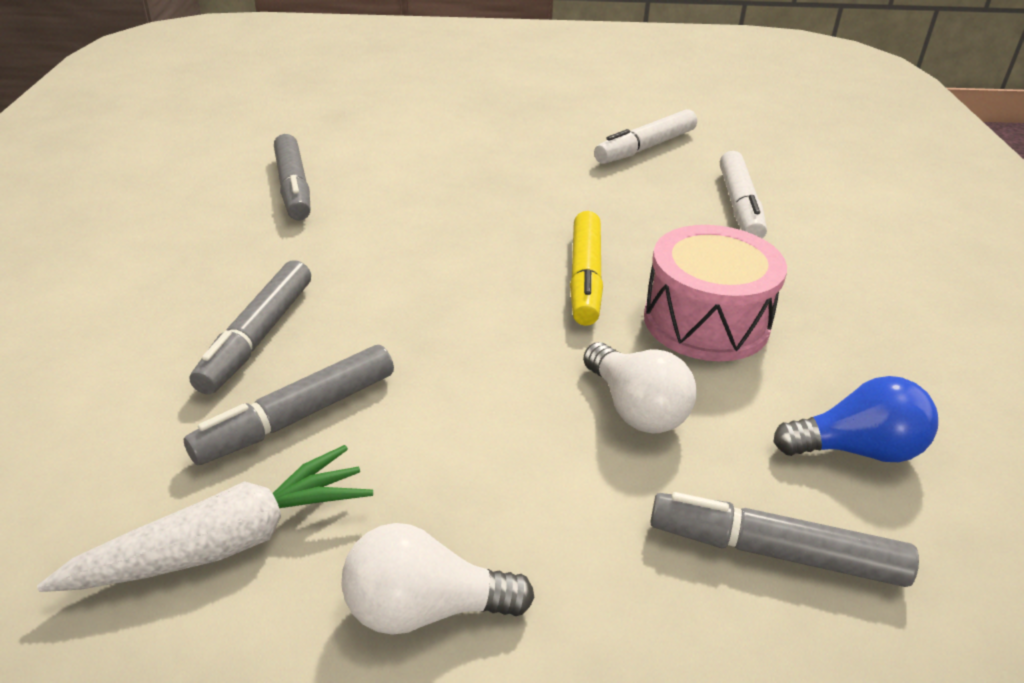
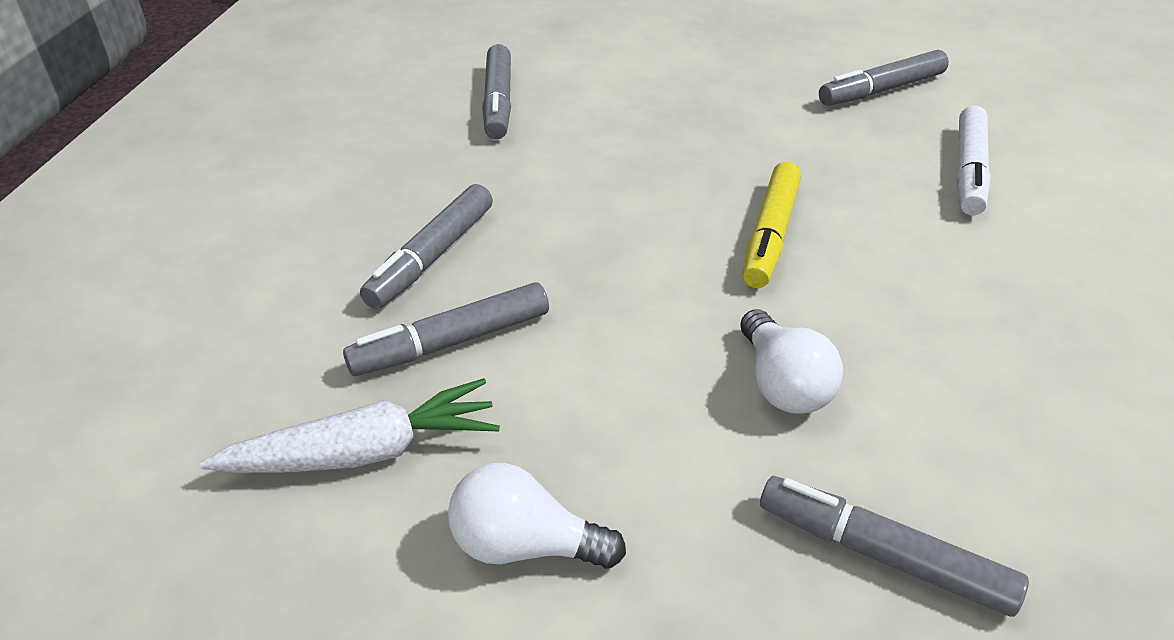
camera: 15 degrees right, 5 degrees up
white marker [594,109,697,164] -> grey marker [819,50,949,106]
pink drum [644,225,787,361] -> none
blue light bulb [773,376,938,462] -> none

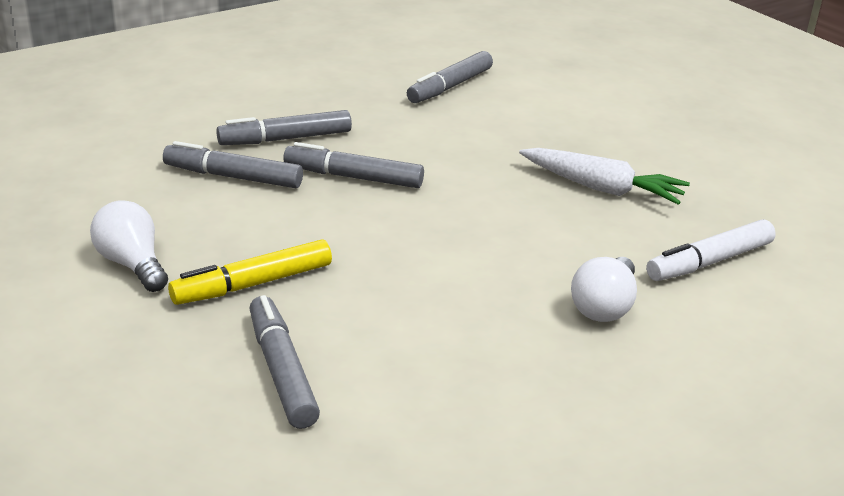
camera: 40 degrees right, 10 degrees down
white carrot [200,378,500,473] -> white carrot moved to [519,148,690,205]
white light bulb [740,309,843,414] -> white light bulb moved to [571,257,637,322]
yellow marker [743,162,801,288] -> yellow marker moved to [168,239,332,305]
grey marker [819,50,949,106] -> grey marker moved to [283,142,424,188]

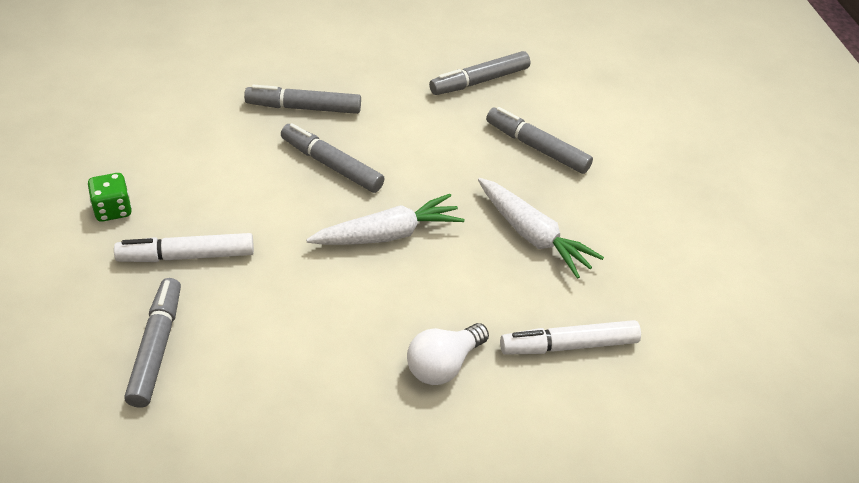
camera: 20 degrees right, 15 degrees up
white light bulb [90,200,168,292] -> green dice [88,173,132,222]
grey marker [163,141,303,188] -> grey marker moved to [486,107,593,174]
yellow marker [168,239,332,305] -> white marker [114,233,254,262]
none -> white carrot [306,194,464,245]

